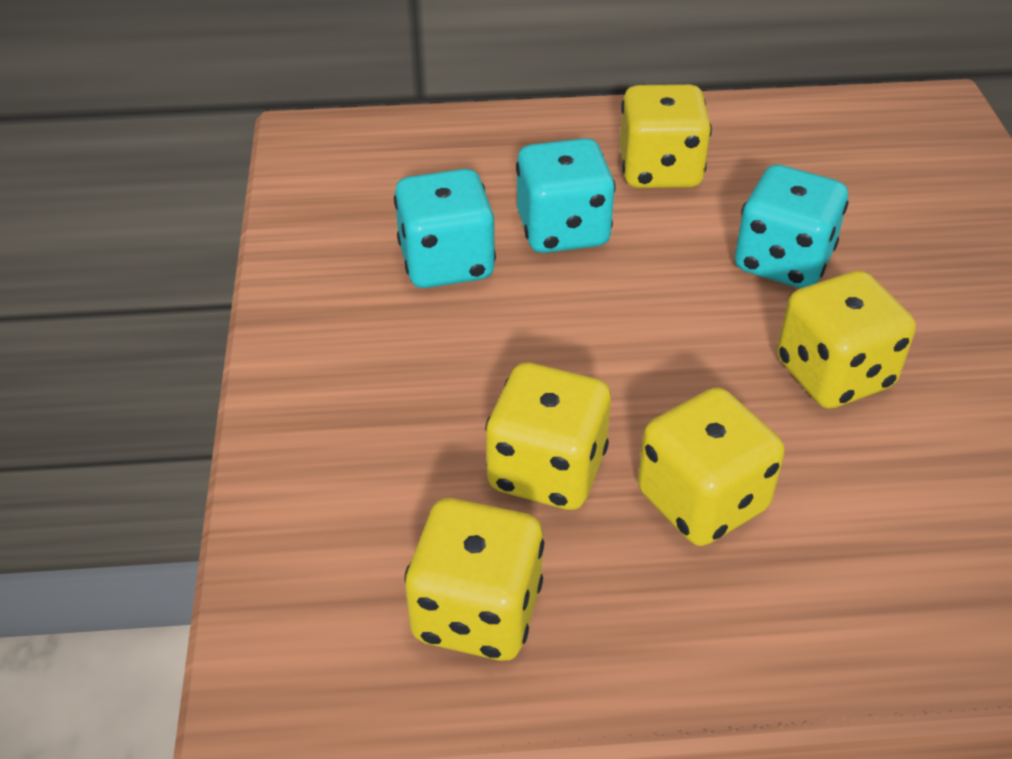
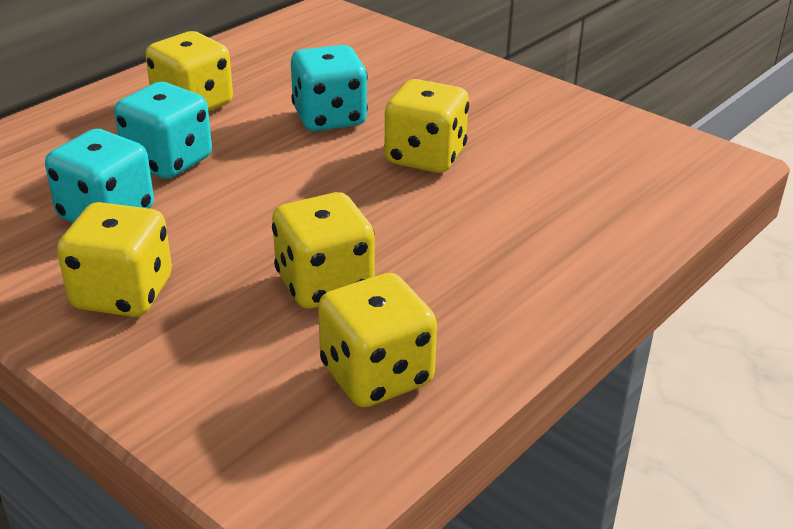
camera: 45 degrees left, 10 degrees down
yellow dice [638,388,785,546] -> yellow dice moved to [57,202,172,317]

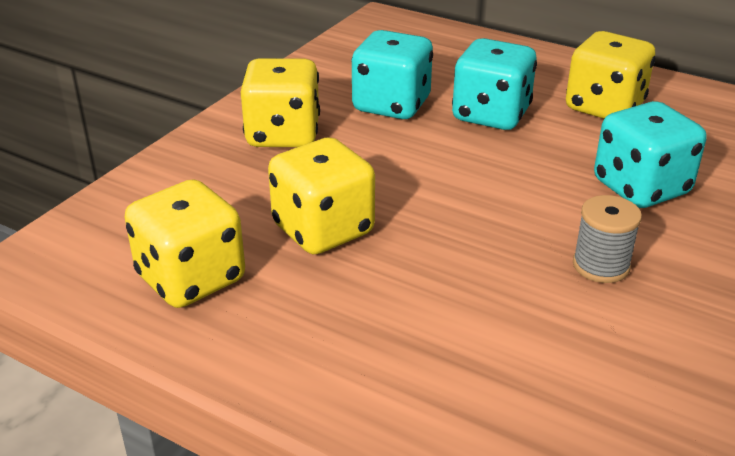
camera: 80 degrees right, 0 degrees up
yellow dice [384,79,469,173] -> grey spool [573,195,642,283]

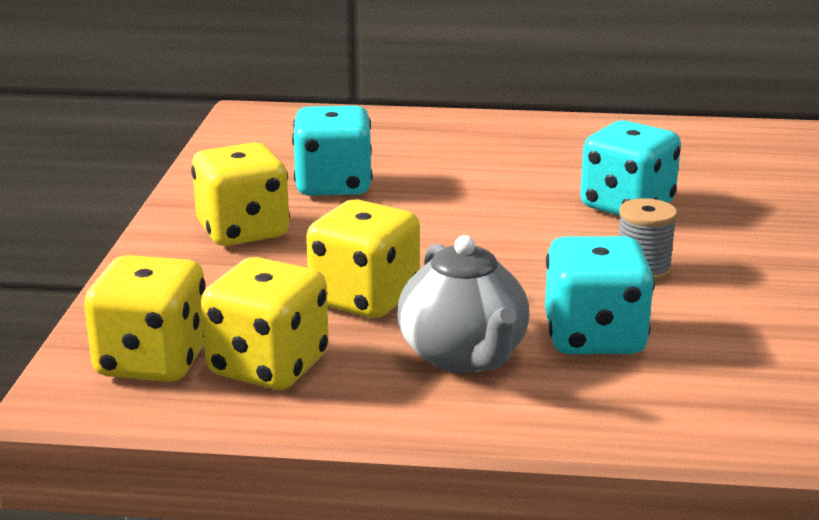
camera: 25 degrees left, 10 degrees down
turquoise dice [452,38,537,130] -> turquoise dice moved to [545,236,655,354]
yellow dice [566,31,655,119] -> yellow dice moved to [84,255,206,382]
none -> grey teapot [397,235,530,373]

